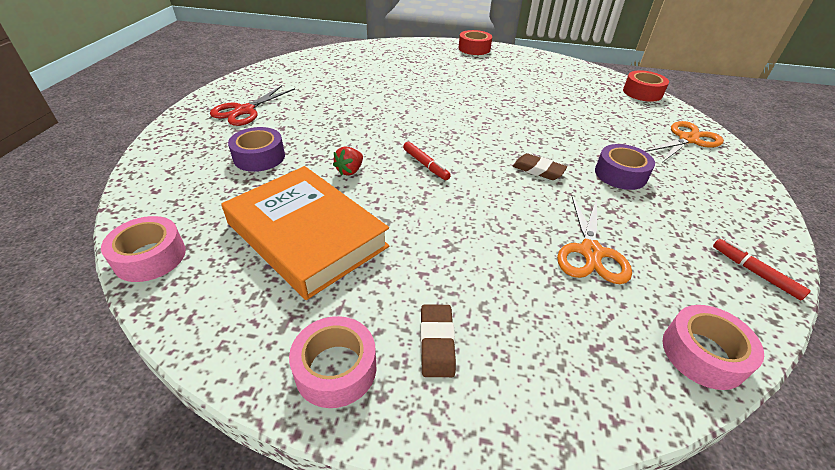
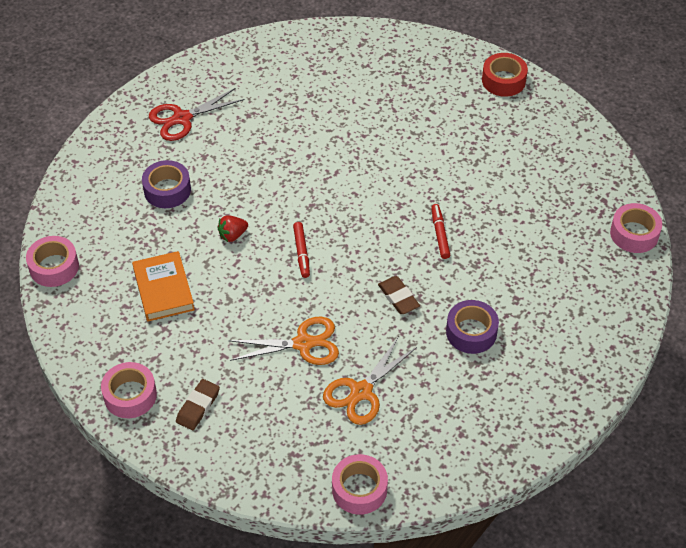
camera: 30 degrees right, 10 degrees up
orange book [221,166,390,300] -> orange book [132,251,195,321], size x0.60
red tape [623,70,669,102] -> pink tape [610,203,662,253]
orange scissors [645,121,724,163] -> orange scissors moved to [228,316,339,365]
red marker [713,239,811,300] -> red marker moved to [431,204,450,259]

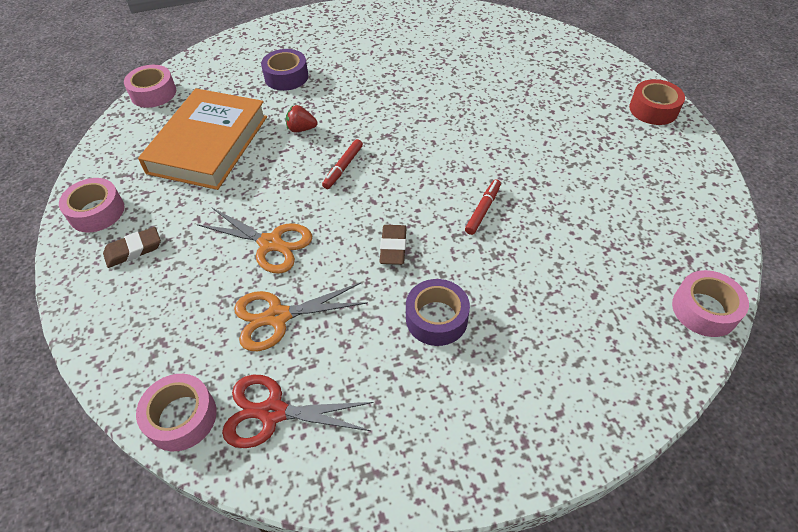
camera: 35 degrees right, 0 degrees up
orange book [132,251,195,321] -> orange book [138,88,267,190], size x1.66
red scissors [149,88,245,141] -> red scissors moved to [222,375,374,448]

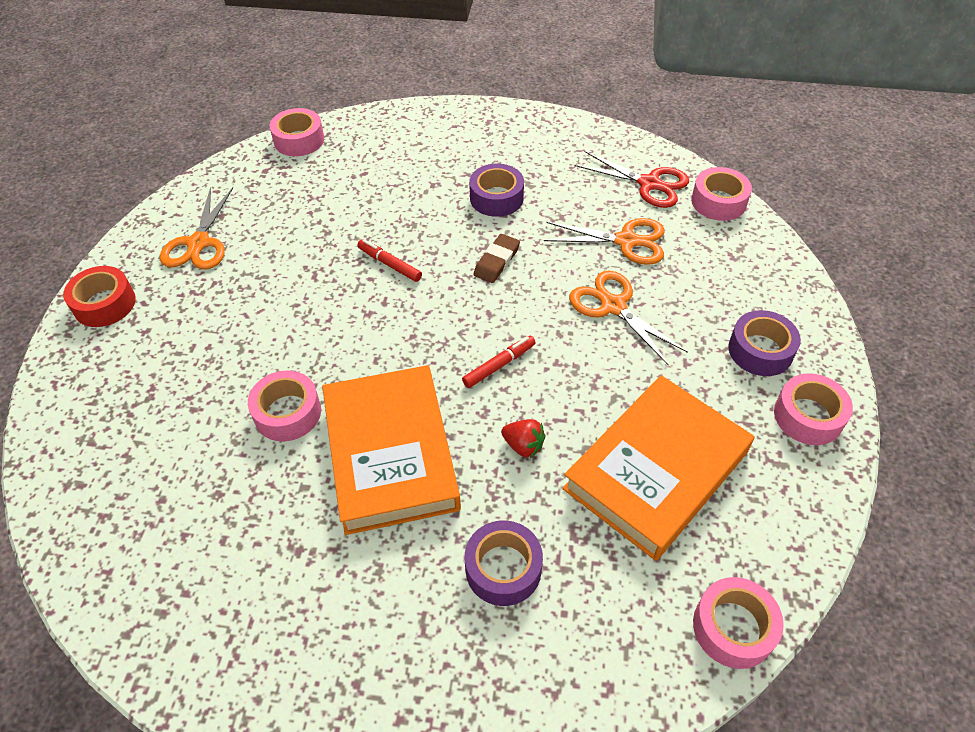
camera: 155 degrees left, 0 degrees up
brown eraser [103,227,161,268] -> purple tape [728,310,801,376]
red marker [465,179,501,235] -> red marker turned 75 degrees clockwise [357,239,422,282]
none -> orange scissors [160,187,233,270]
none -> pink tape [248,370,321,441]
none -> orange book [322,365,461,535]

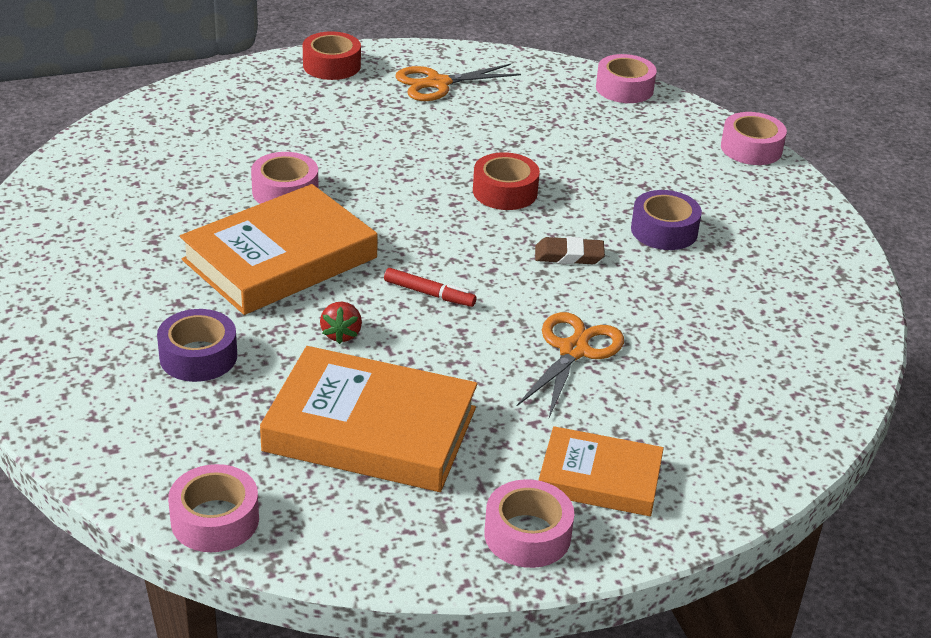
camera: 60 degrees right, 15 degrees down
red marker [357,239,422,282] -> red tape [473,152,540,210]
orange scissors [544,218,665,265] -> none
red scissors [575,151,689,208] -> none
pink tape [691,167,752,221] -> pink tape moved to [721,112,787,165]
purple tape [728,310,801,376] -> orange book [539,426,664,516]

